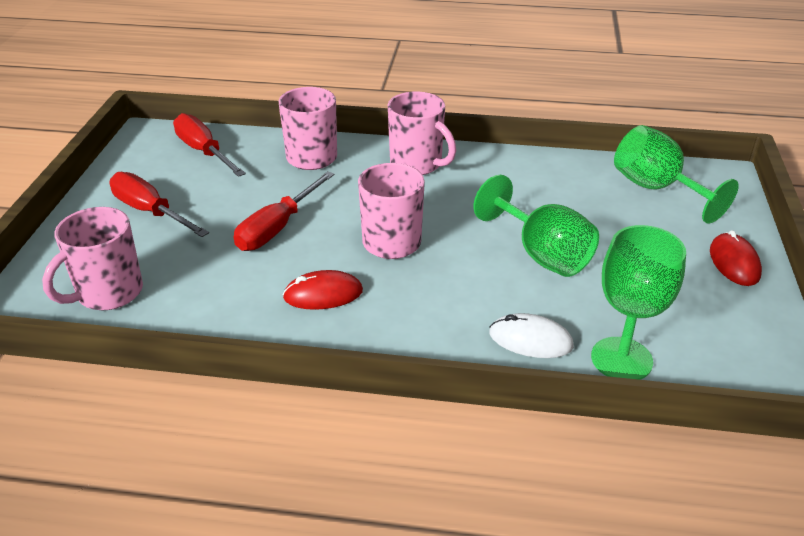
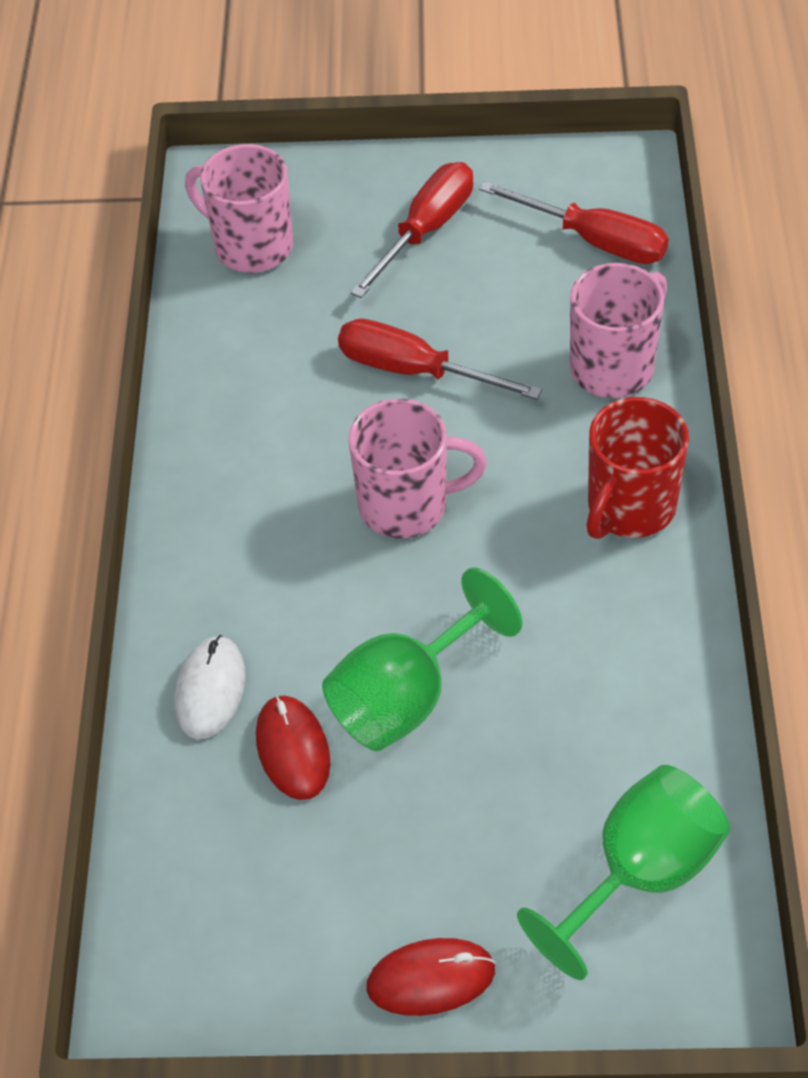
camera: 85 degrees right, 15 degrees up
red screwdriver [173,113,246,177] -> red screwdriver turned 75 degrees clockwise [479,181,669,264]
red mouse [283,270,363,310] -> red mouse moved to [256,695,331,800]
pink mug [388,92,456,175] -> red mug [586,397,689,539]
green goblet [591,225,686,380] -> none

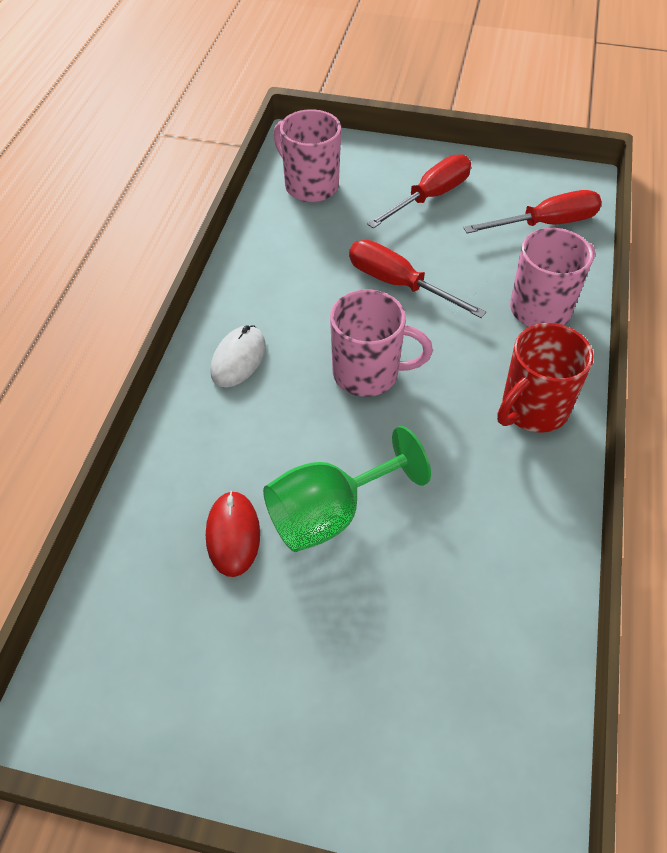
camera: 10 degrees right, 0 degrees up
white mouse [174,635,245,739] -> white mouse moved to [210,325,266,387]
red mouse [366,938,496,1016] -> none
red screwdriver [479,181,669,264] -> red screwdriver turned 60 degrees counterclockwise [463,190,602,233]
green goblet [517,765,730,980] -> none

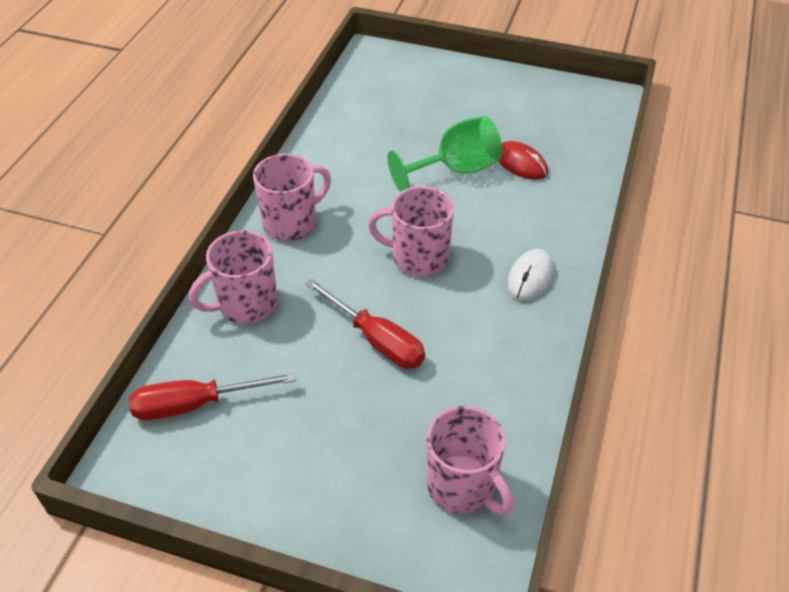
camera: 175 degrees left, 5 degrees down
red mouse [206,491,260,577] -> red mouse turned 45 degrees counterclockwise [498,141,548,180]
red screwdriver [367,154,471,229] -> none
red mug [497,323,594,433] -> pink mug [253,154,331,241]

